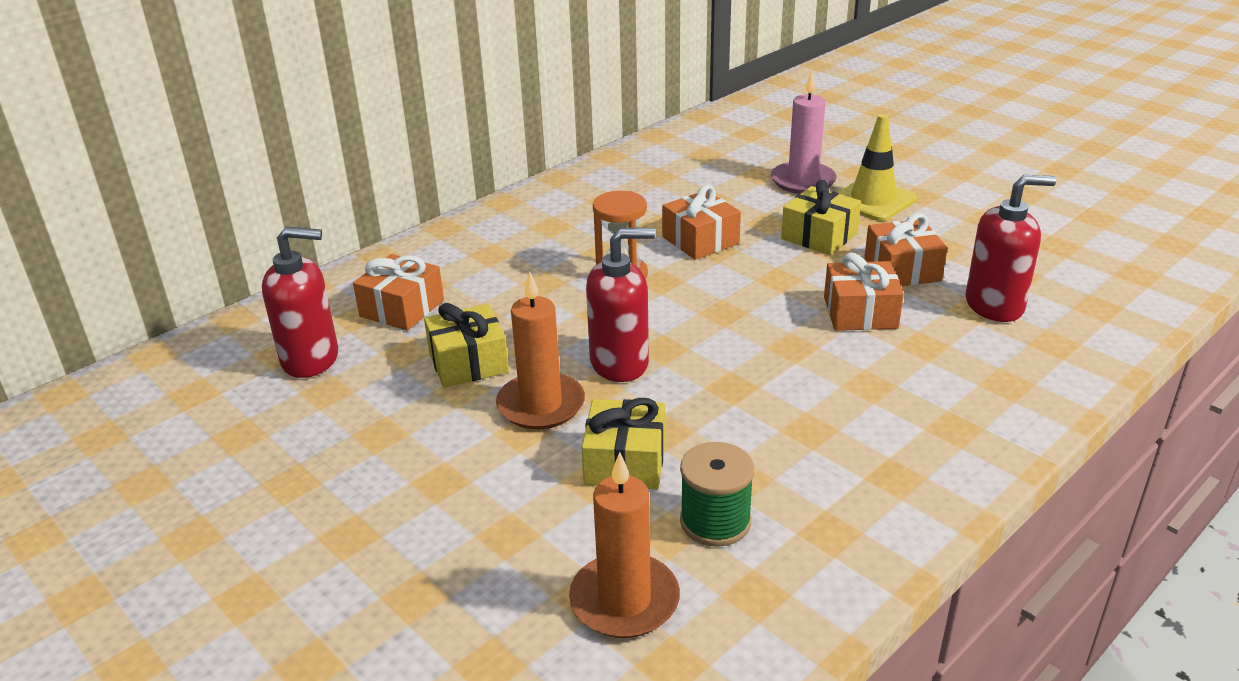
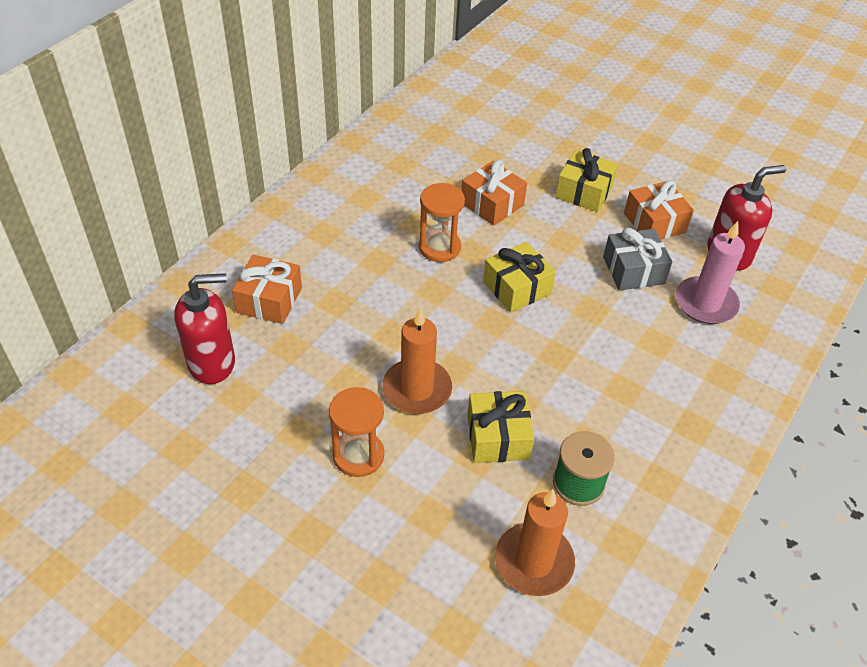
camera: 15 degrees left, 15 degrees up
yellow gift [424,303,509,388] -> yellow gift moved to [483,242,556,313]
red soap dispenser [586,228,655,382] -> none
pink candle [771,71,837,194] -> pink candle moved to [676,221,745,324]
orange gift [824,253,904,331] -> grey gift [603,228,672,291]
yellow traffic cone [837,114,917,221] -> none
none -> orange hourglass [329,387,384,477]

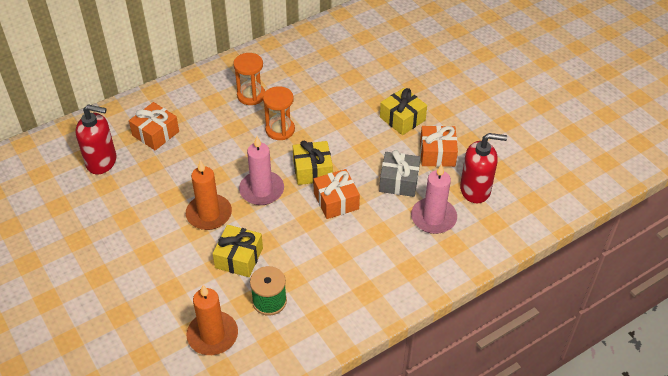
camera: 25 degrees right, 0 degrees up
orange hourglass [329,387,384,477] -> orange hourglass moved to [234,53,265,105]
orange gift [461,160,527,226] -> orange gift moved to [313,169,360,219]
none -> pink candle [239,136,284,205]

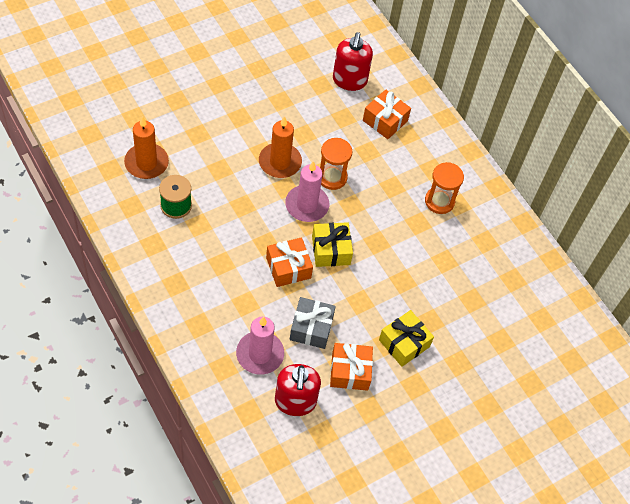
camera: 85 degrees right, 10 degrees up
yellow gift [212,225,263,277] -> none
orange hourglass [263,86,295,140] -> orange hourglass moved to [320,138,352,190]

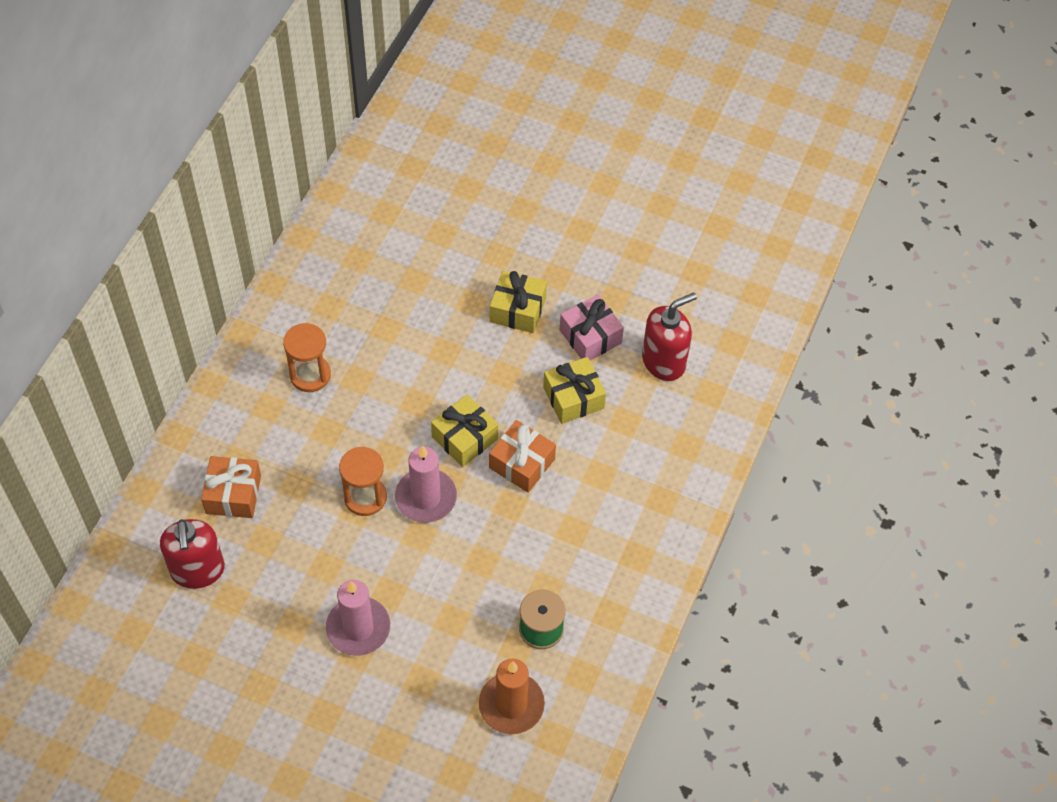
camera: 120 degrees left, 0 degrees up
pink candle [236,317,284,375] -> pink candle moved to [326,580,390,656]
orange candle [259,116,302,178] -> none
grey gift [290,297,336,349] -> yellow gift [543,357,606,424]
orange gift [330,343,373,391] -> pink gift [560,295,624,360]
red soap dispenser [333,32,373,91] -> red soap dispenser turned 105 degrees clockwise [160,519,225,589]

